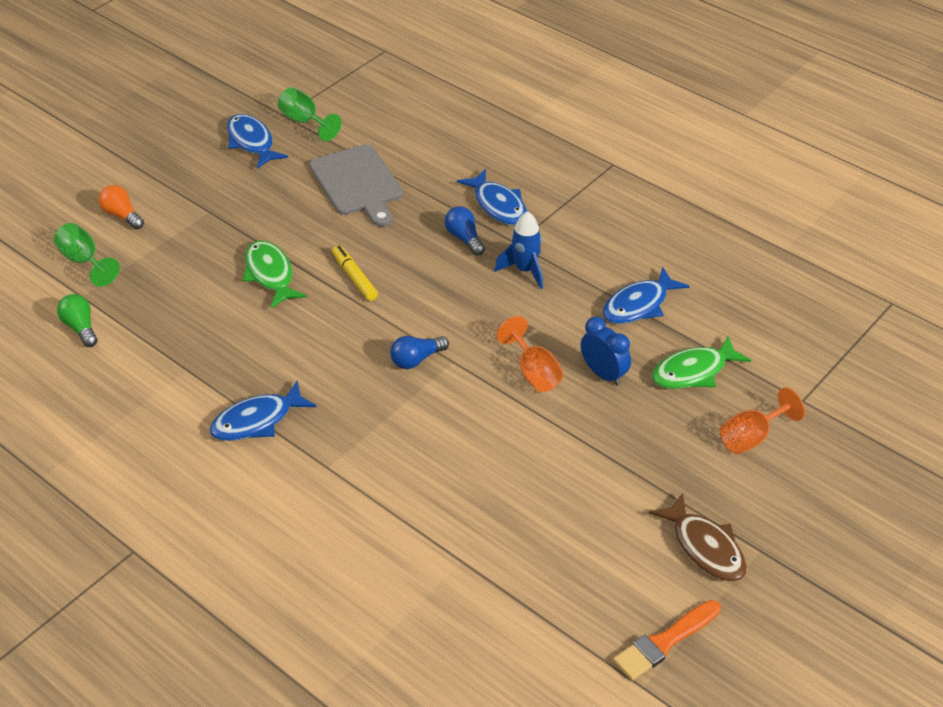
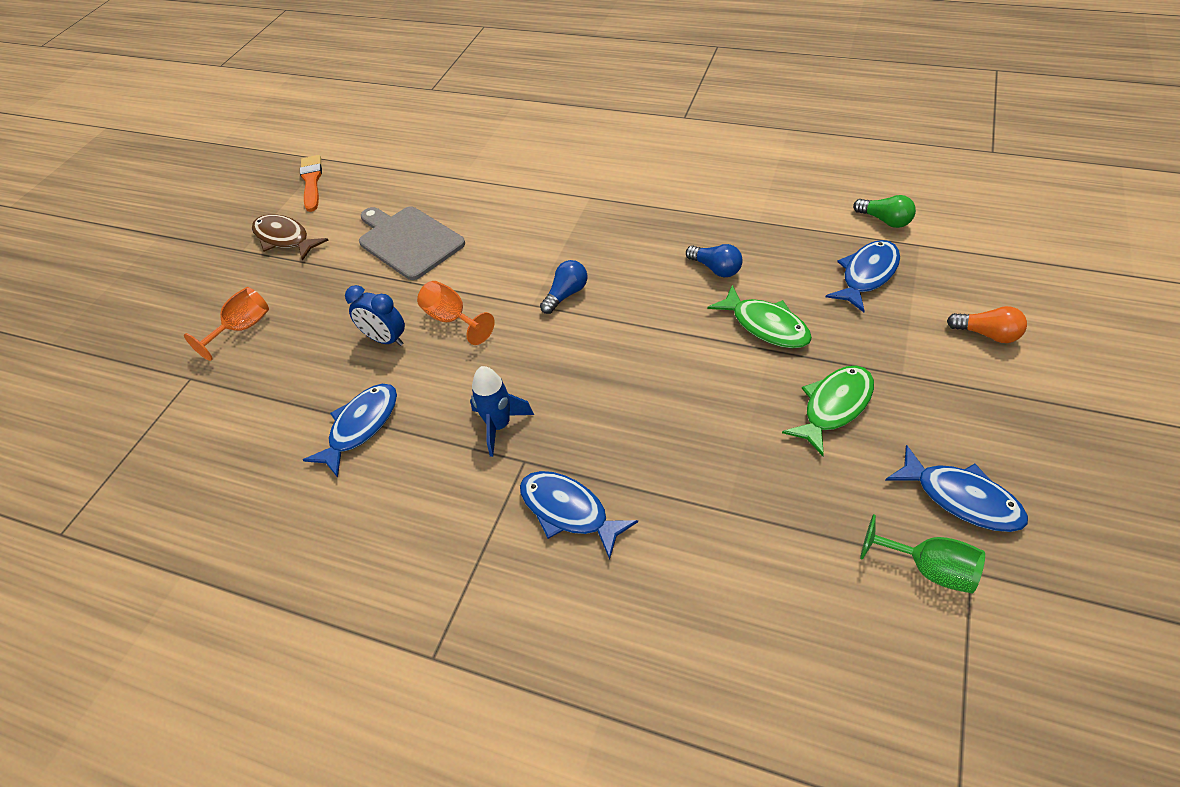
camera: 165 degrees right, 5 degrees up
green goblet [54,223,120,287] -> none
blue fish [209,380,317,441] -> blue fish moved to [826,240,900,312]
grey cutting board [309,144,403,227] -> grey cutting board moved to [359,206,465,280]
yellow marker [332,245,378,301] -> none
blue light bulb [444,206,485,256] -> blue light bulb moved to [686,244,743,278]
orange brush [613,600,721,681] -> orange brush turned 45 degrees counterclockwise [300,155,322,212]
green fish [652,335,751,389] -> green fish moved to [782,366,874,456]

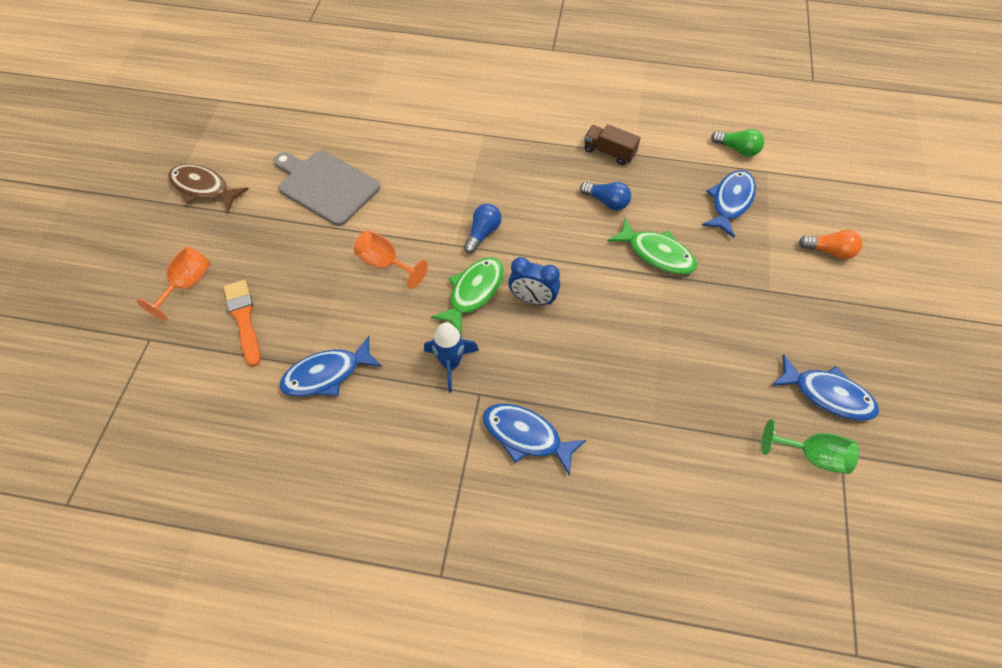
camera: 15 degrees left, 10 degrees up
orange brush [300,155,322,212] -> orange brush moved to [224,280,261,367]
blue fish [303,384,397,478] -> blue fish turned 135 degrees counterclockwise [280,336,382,397]
blue clock [345,285,405,346] -> blue clock moved to [508,257,560,305]
green fish [782,366,874,456] -> green fish moved to [431,257,504,335]
none -> brown truck [584,124,641,165]

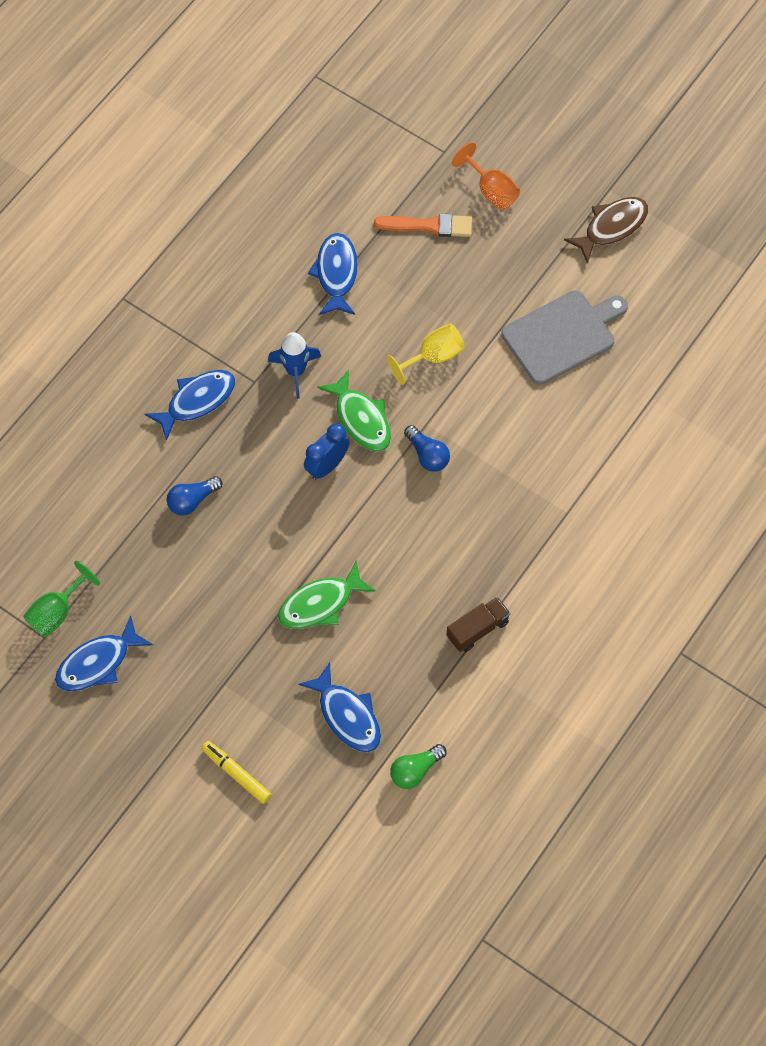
camera: 115 degrees right, 5 degrees up
orange goblet [354,231,428,289] -> yellow goblet [387,323,465,384]
blue light bulb [580,182,631,211] -> blue light bulb moved to [167,476,222,516]
orange light bulb [799,230,862,259] -> yellow marker [201,741,272,804]

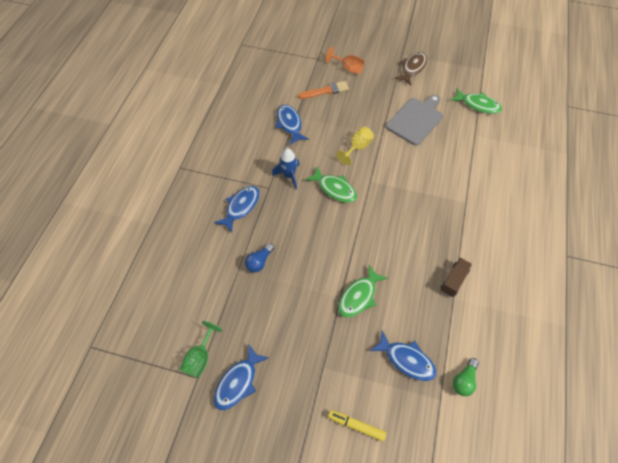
camera: 20 degrees left, 5 degrees down
blue clock [304,423,350,480] -> none
blue light bulb [404,425,450,472] -> none
none -> green fish [451,88,502,114]

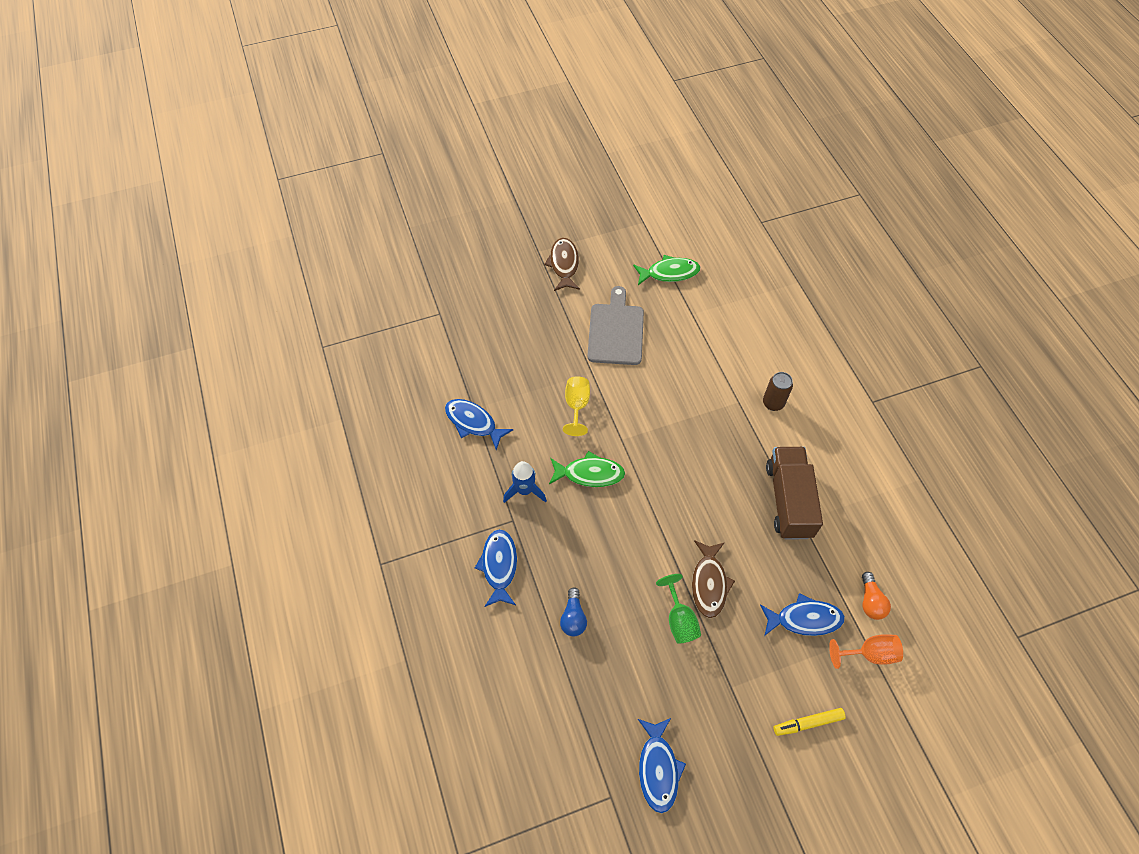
camera: 35 degrees left, 0 degrees up
green goblet [180,321,223,378] -> green goblet moved to [656,574,701,644]
orange brush [298,81,349,99] -> none
orange goblet [326,47,364,74] -> orange goblet moved to [829,634,903,669]
green fish [338,265,388,318] -> brown fish [692,540,735,618]
brown truck [441,258,472,297] -> brown truck [766,447,823,540], size x1.87
green light bulb [453,358,479,396] -> orange light bulb [862,572,891,620]
none -> brown can [763,372,793,411]

